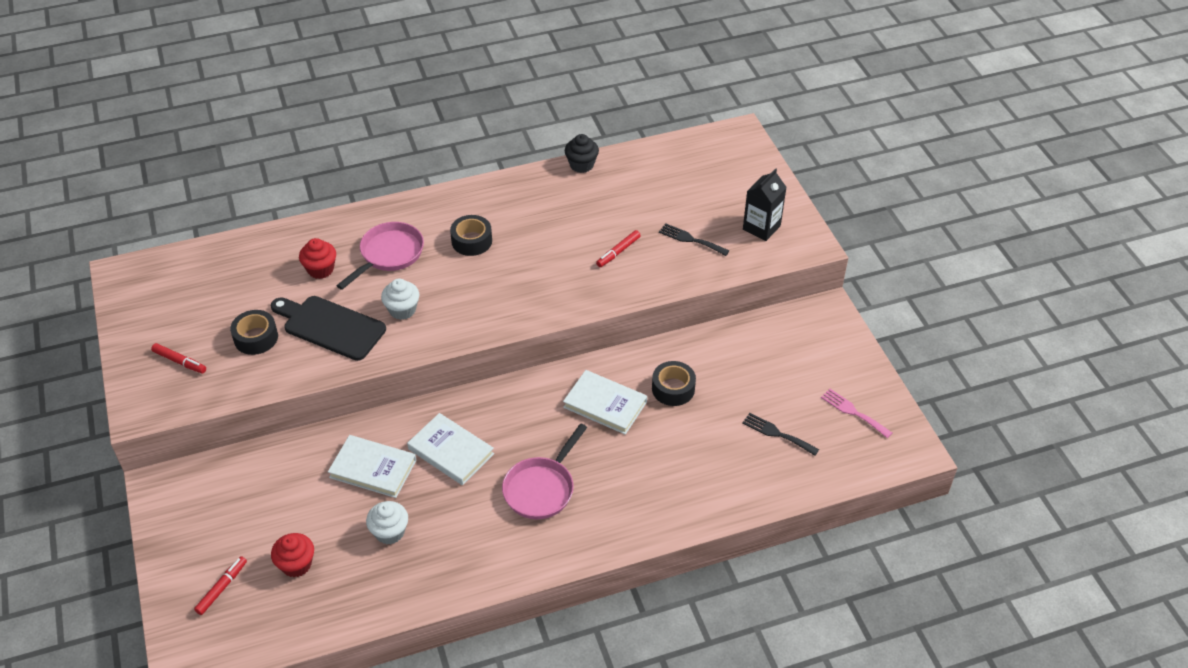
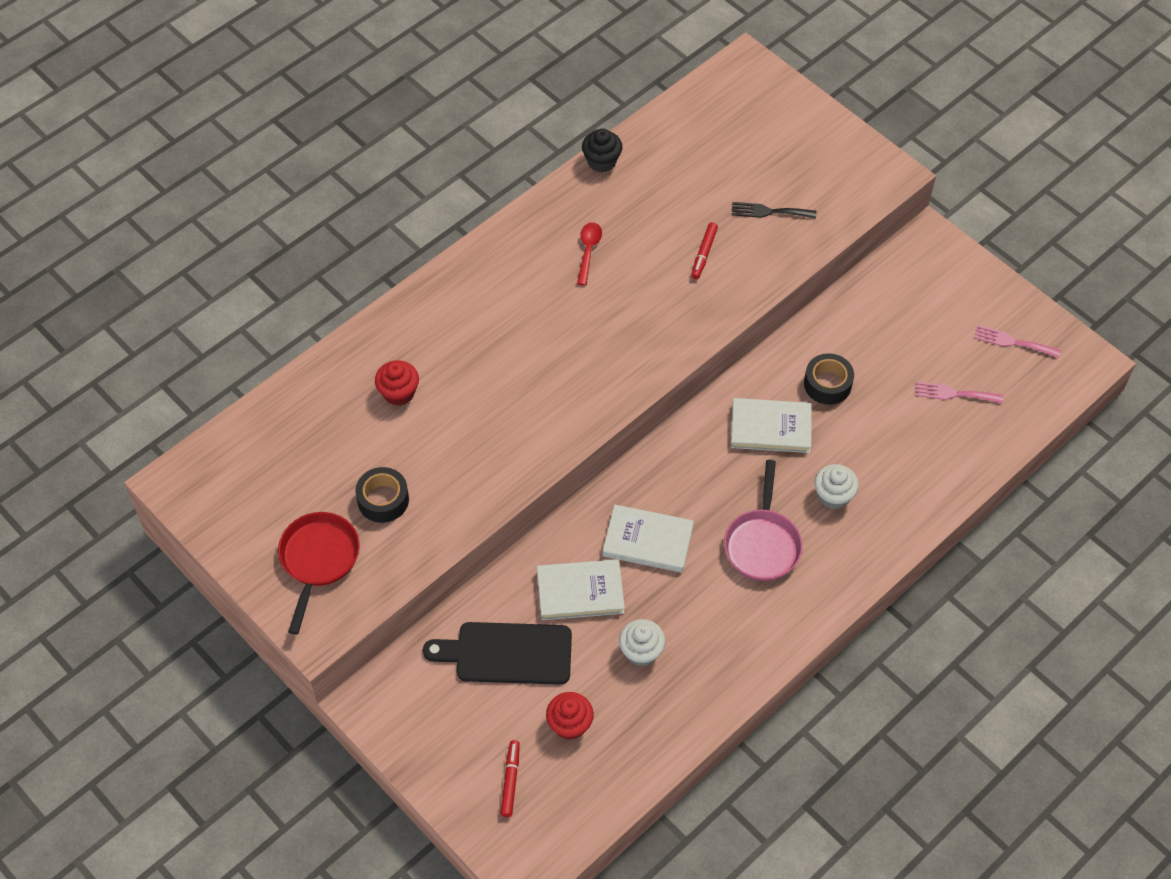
camera: 25 degrees left, 10 degrees up
red marker [151,343,206,373] -> red pan [278,512,360,635]
black cutting board [271,296,386,361] -> black cutting board moved to [423,622,572,685]
pink pan [336,222,424,290] -> none
white cupcake [381,279,419,320] -> white cupcake moved to [814,464,859,509]
black tape [450,215,492,256] -> none
black fork [742,413,819,456] -> pink fork [915,381,1003,403]
black carton [743,168,787,241] -> none
none -> red spoon [577,222,602,286]

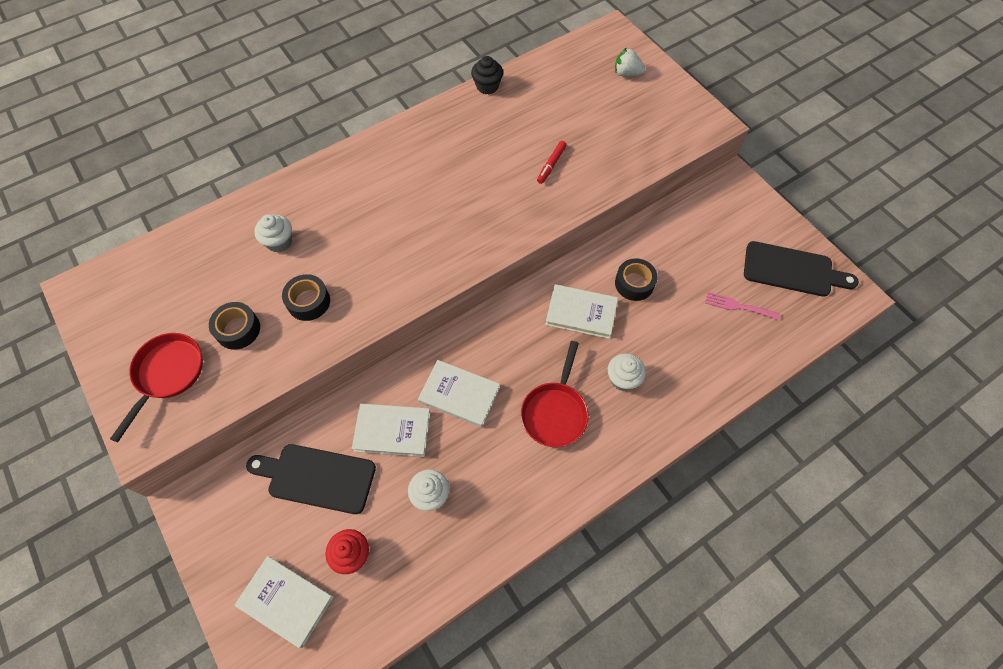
camera: 10 degrees right, 5 degrees up
red cupcake [375,360,419,406] -> white cupcake [254,214,292,252]
red marker [500,740,520,817] -> white book [235,556,334,648]
red spoon [577,222,602,286] -> none
pink pan [724,460,803,581] -> red pan [521,341,588,447]
black fork [732,202,817,218] -> none
pink fork [974,325,1061,358] -> black cutting board [744,241,859,297]
none -> black tape [282,274,330,321]
none -> white strawberry [615,47,645,76]

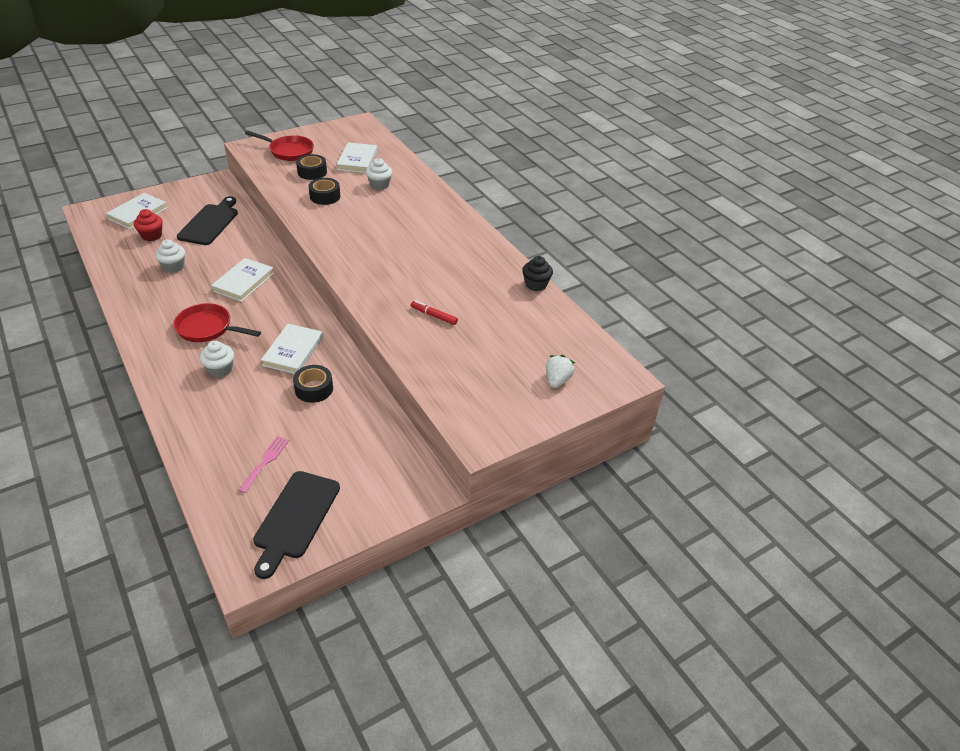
camera: 90 degrees right, 20 degrees down
white book [352,404,431,457] -> white book moved to [337,142,377,173]

